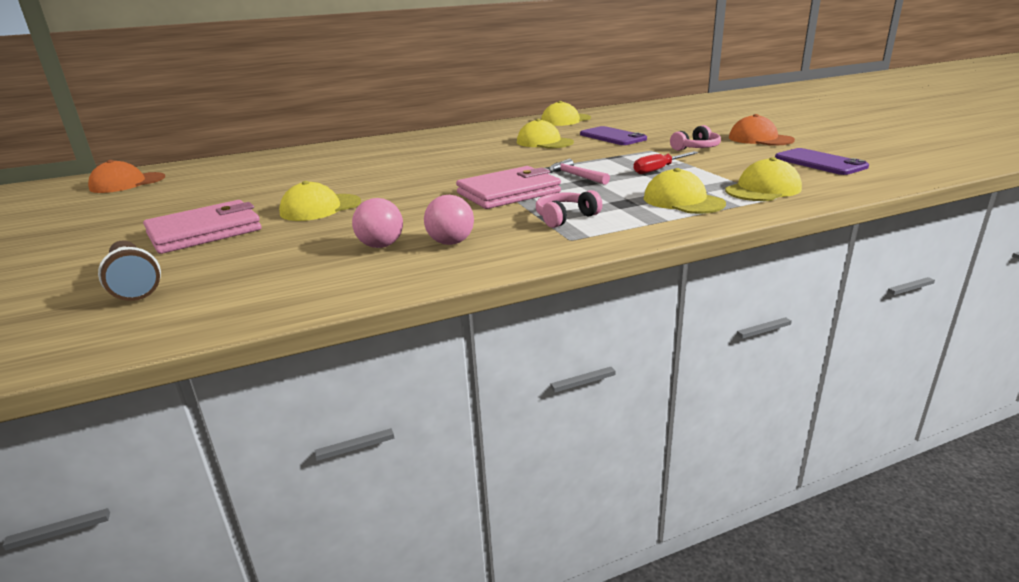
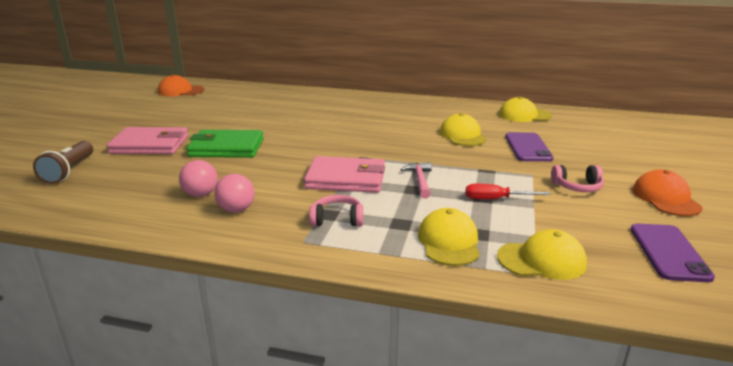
camera: 35 degrees right, 0 degrees up
yellow cap [279,181,361,221] -> green wallet [186,130,264,158]

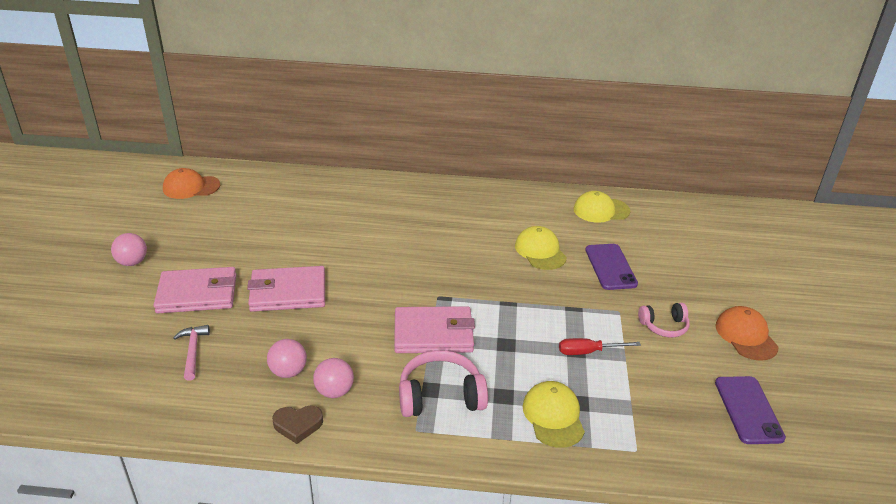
camera: 10 degrees left, 10 degrees up
brown flashlight [33,141,93,184] -> none
green wallet [186,130,264,158] -> pink wallet [247,266,325,312]
pink headphones [309,195,363,226] -> pink headphones [399,350,488,417], size x1.62
pink hammer [401,162,432,198] -> pink hammer moved to [173,325,210,381]
yellow cap [497,229,587,280] -> none
none -> pink ball [111,233,147,266]
none -> brown heart [272,406,323,444]

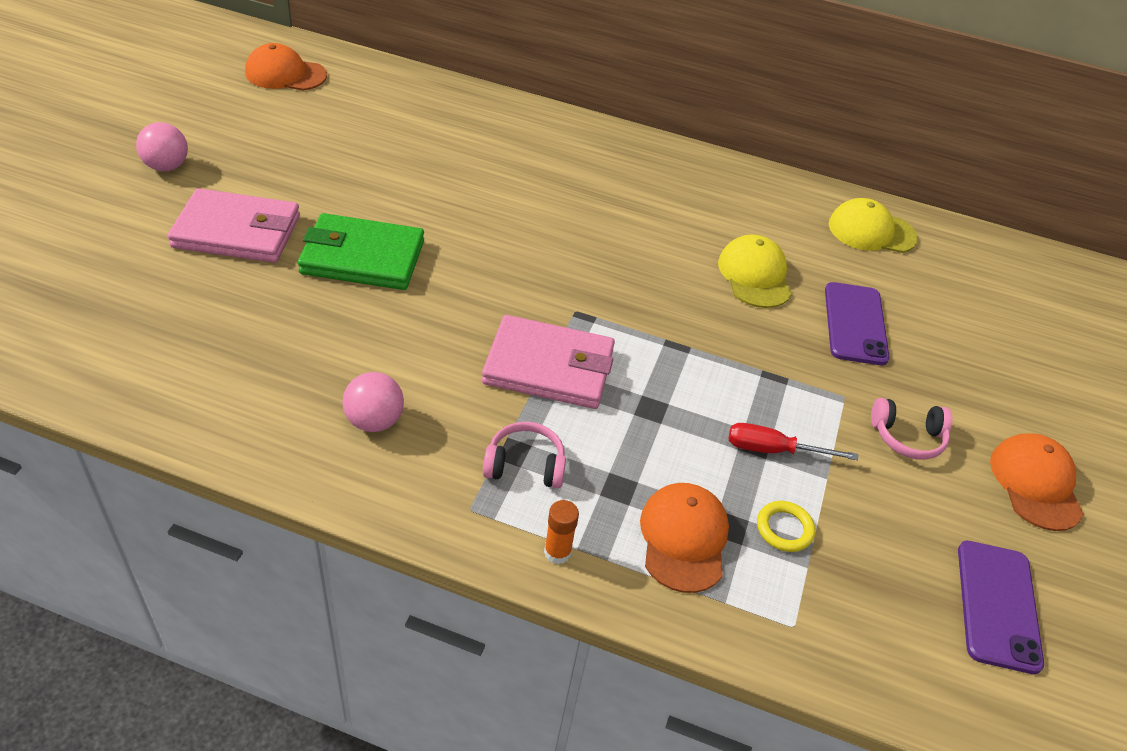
camera: 10 degrees right, 10 degrees up
pink hammer [173,325,210,381] -> none
pink wallet [247,266,325,312] -> green wallet [298,213,424,290]
pink ball [267,339,307,378] -> none
brown heart [272,406,323,444] -> none
pink headphones [399,350,488,417] -> pink headphones [483,422,566,488], size x0.62
yellow cap [523,381,585,448] -> orange cap [640,483,729,593]
none -> orange glue stick [544,500,579,564]
none -> yellow ring [757,501,815,552]

